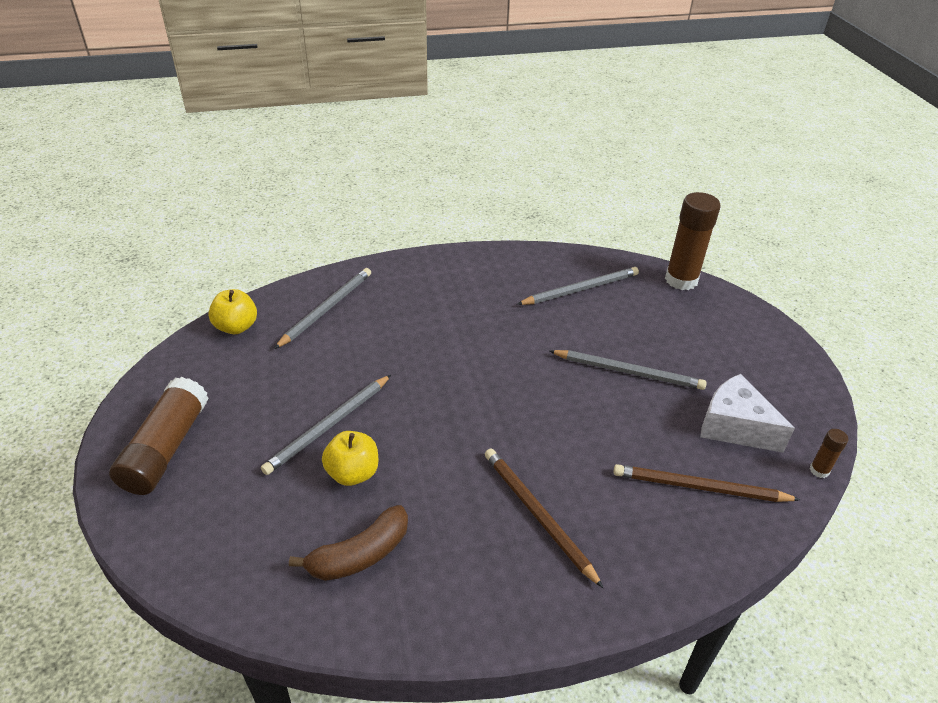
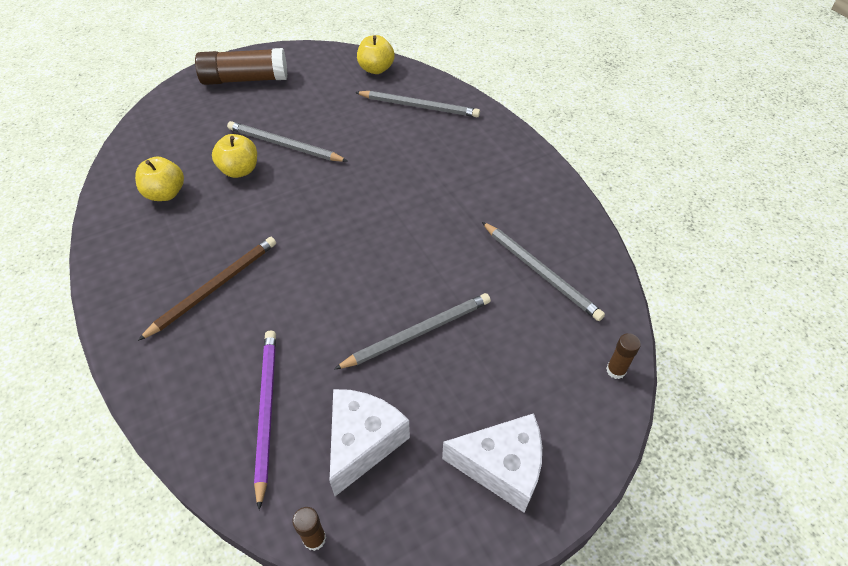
camera: 75 degrees right, 10 degrees up
brown banana [289,505,408,581] -> yellow apple [135,157,184,201]
grey pencil [550,350,707,390] -> grey pencil turned 120 degrees counterclockwise [335,293,491,369]
brown pencil [613,464,801,502] -> purple pencil [254,331,276,510]
brown glue stick [665,192,721,290] -> brown glue stick [606,333,641,379], size x0.45
none -> white cheese [442,413,542,513]

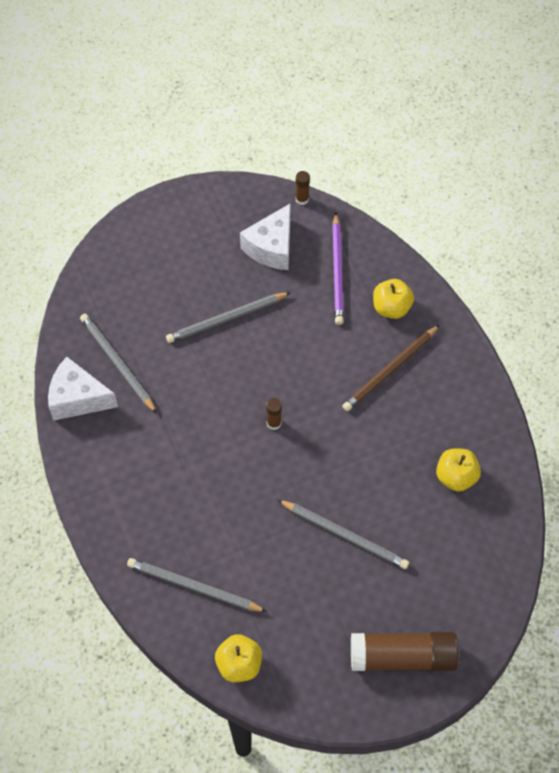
camera: 175 degrees left, 10 degrees up
yellow apple [212,134,257,178] -> yellow apple moved to [373,279,414,319]
white cheese [442,413,542,513] -> white cheese moved to [48,357,118,421]
brown glue stick [606,333,641,379] -> brown glue stick moved to [266,398,282,430]

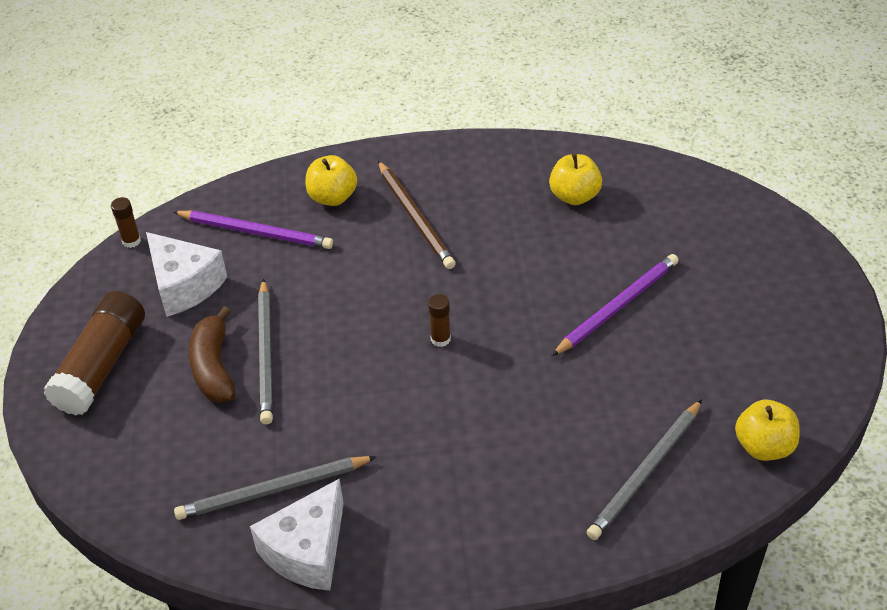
camera: 70 degrees left, 15 degrees down
grey pencil [278,500,409,569] -> purple pencil [552,254,679,356]
brown glue stick [351,632,459,671] -> brown glue stick moved to [44,291,145,415]
none -> brown banana [189,306,235,403]

